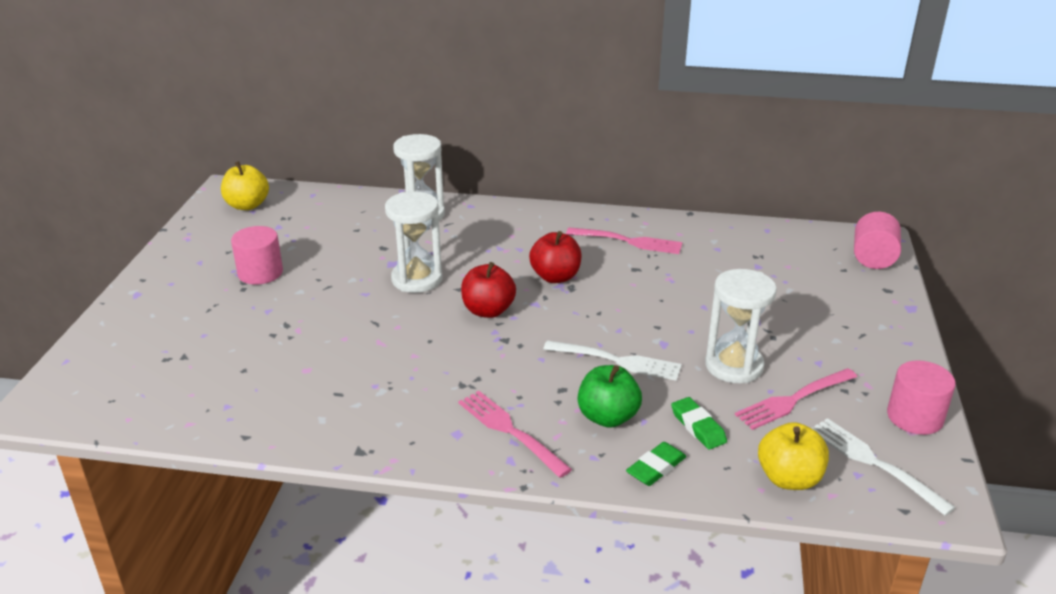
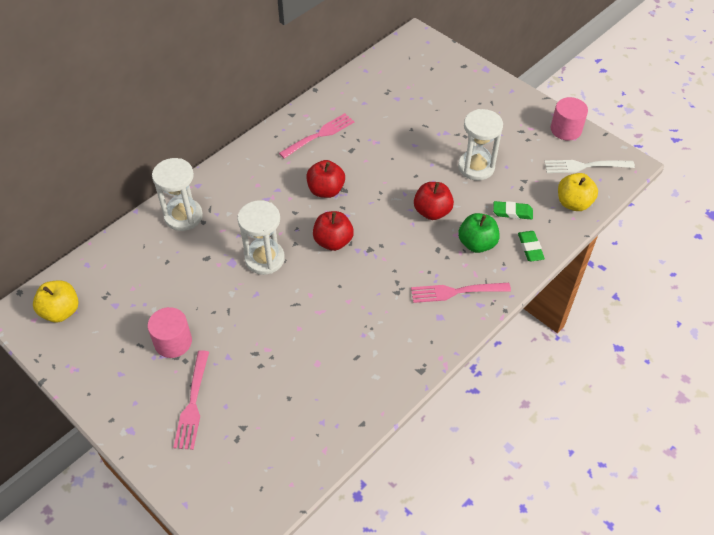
camera: 55 degrees left, 20 degrees up
white fork [543,340,682,381] -> red apple [414,182,454,220]
pink fork [735,368,857,430] -> pink fork moved to [173,350,209,450]
pink cylinder [854,212,901,269] -> none

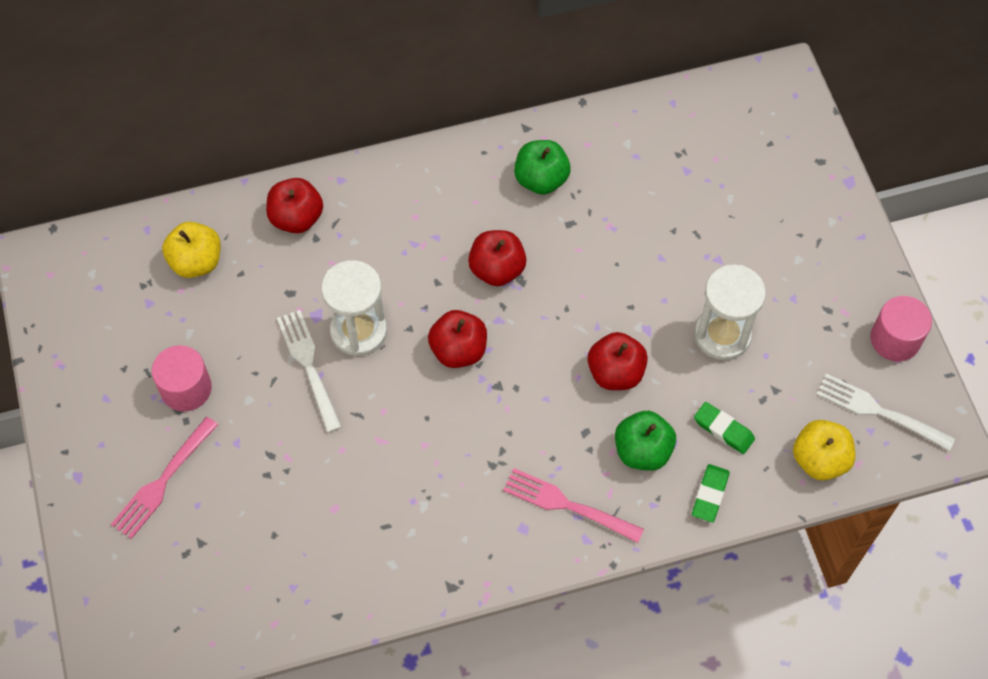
camera: 30 degrees right, 10 degrees up
yellow apple [33,280,79,322] -> yellow apple moved to [162,222,221,278]
white hourglass [152,158,203,231] -> red apple [266,178,323,233]
pink fork [279,113,354,159] -> green apple [514,140,571,195]
none -> white fork [277,310,342,433]

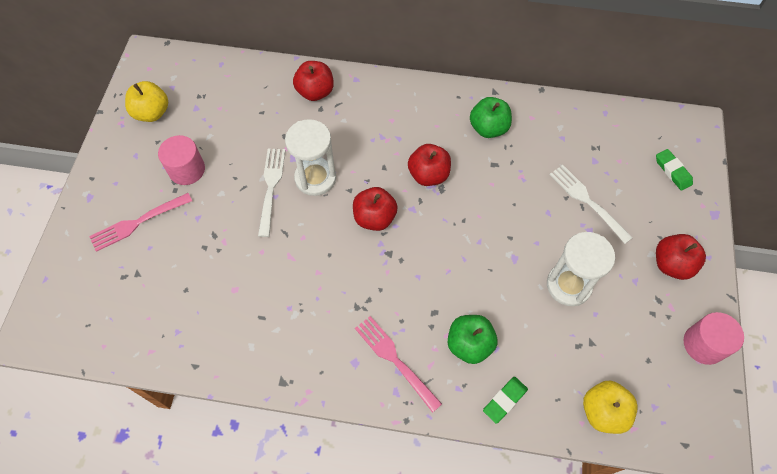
camera: 25 degrees right, 0 degrees up
yellow apple [162,222,221,278] -> yellow apple moved to [125,81,168,122]
red apple [588,332,648,390] -> red apple moved to [656,234,706,280]
green eraser [694,402,755,454] -> green eraser moved to [656,149,693,191]
white fork [816,373,955,451] -> white fork moved to [549,165,633,244]

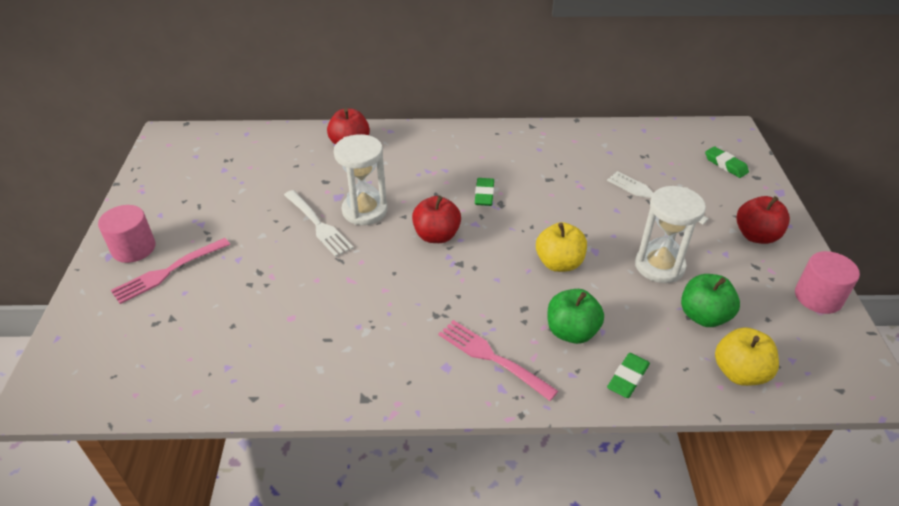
camera: 10 degrees left, 20 degrees down
yellow apple [125,81,168,122] -> yellow apple moved to [536,222,587,272]
pink cylinder [158,135,205,185] -> pink cylinder moved to [98,205,156,263]
white fork [258,149,285,237] -> white fork turned 150 degrees clockwise [284,190,353,257]
red apple [408,144,451,186] -> green eraser [475,178,494,206]
green apple [470,97,512,138] -> green apple moved to [681,274,740,327]

